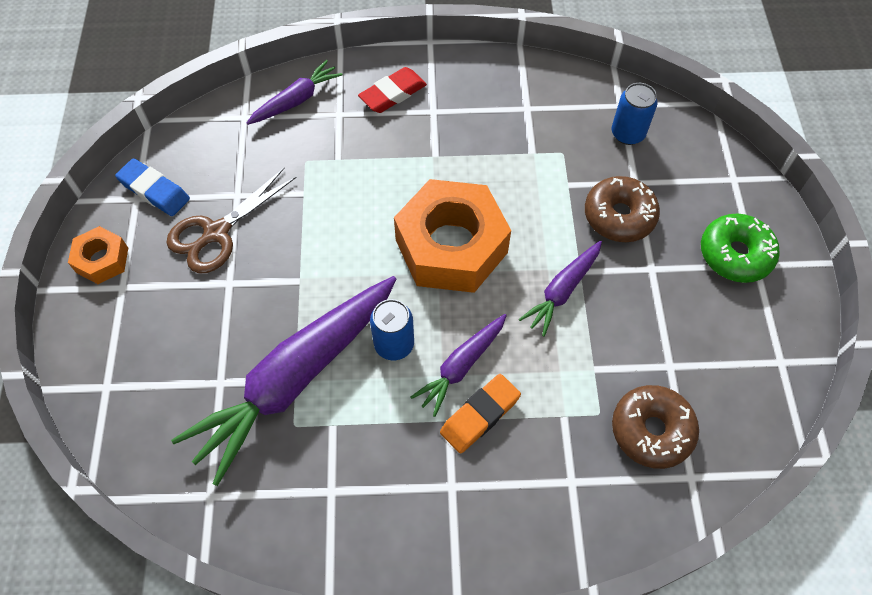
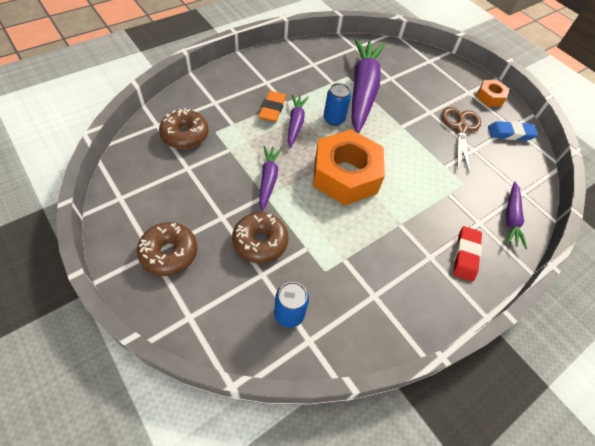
camera: 140 degrees right, 5 degrees down
green donut [701,214,780,283] -> brown donut [137,222,197,276]

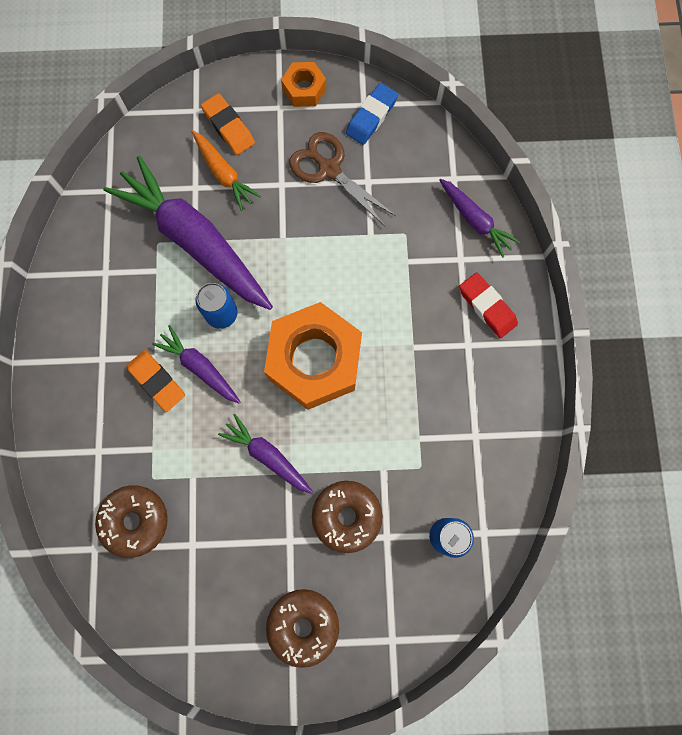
camera: 50 degrees left, 20 degrees up
none -> orange carrot [192,130,261,211]
none -> orange eraser [201,93,255,155]

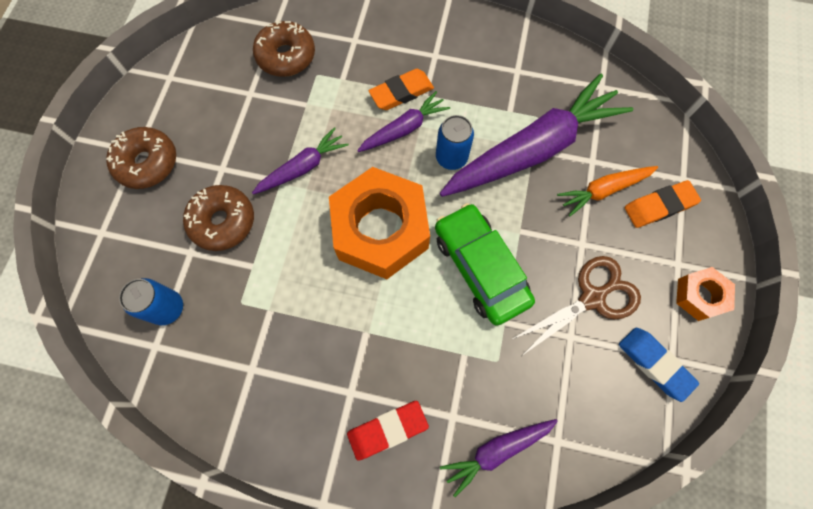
camera: 105 degrees right, 5 degrees down
none -> green car [435,203,535,326]

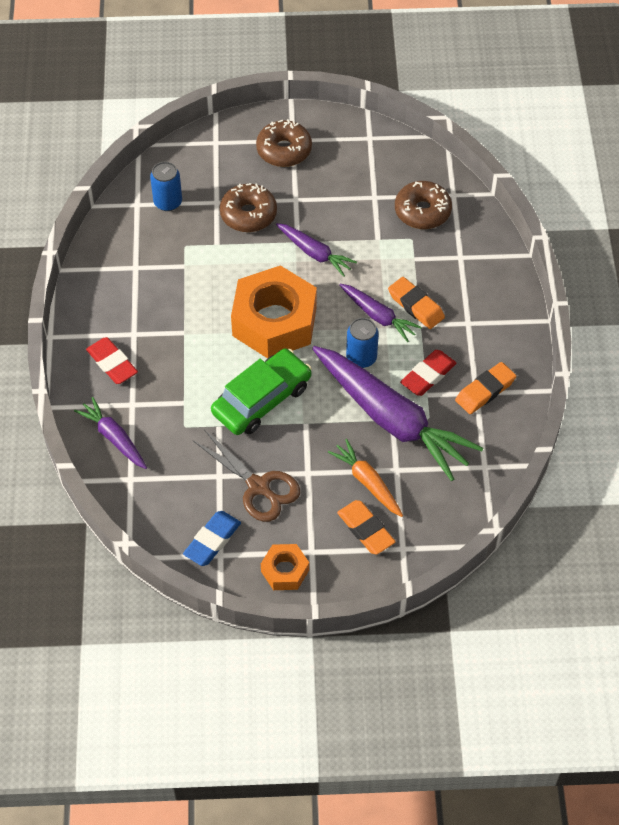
camera: 75 degrees right, 15 degrees down
none -> red eraser [400,350,457,396]
none -> orange eraser [455,362,516,414]

